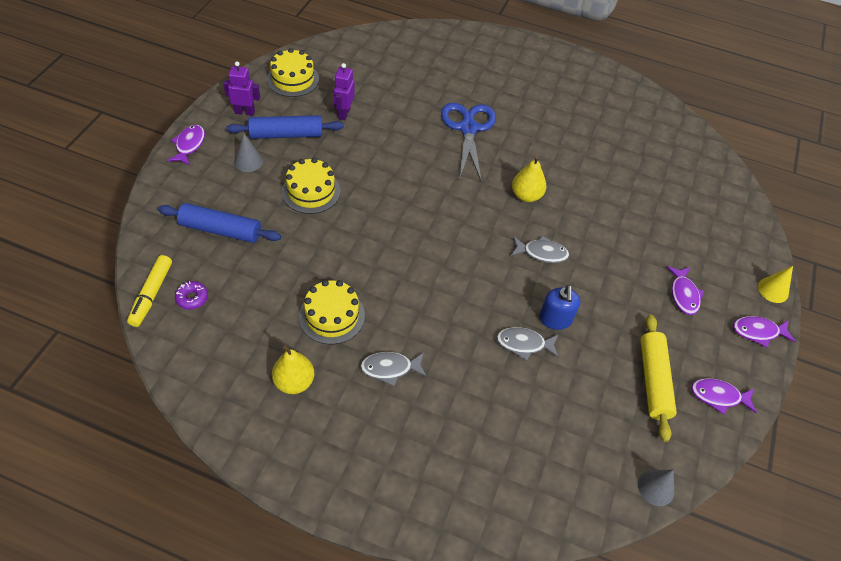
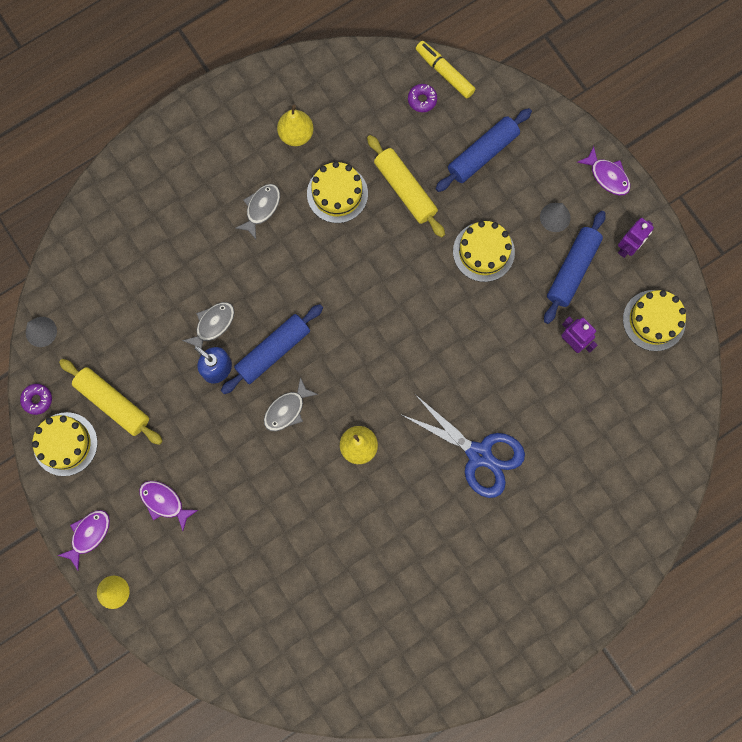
camera: 130 degrees right, 25 degrees up
purple fish [691,378,757,414] -> yellow cake [32,412,98,476]
none -> purple donut [20,384,52,415]
none -> blue rolling pin [221,304,323,394]
none -> yellow rolling pin [367,135,445,238]

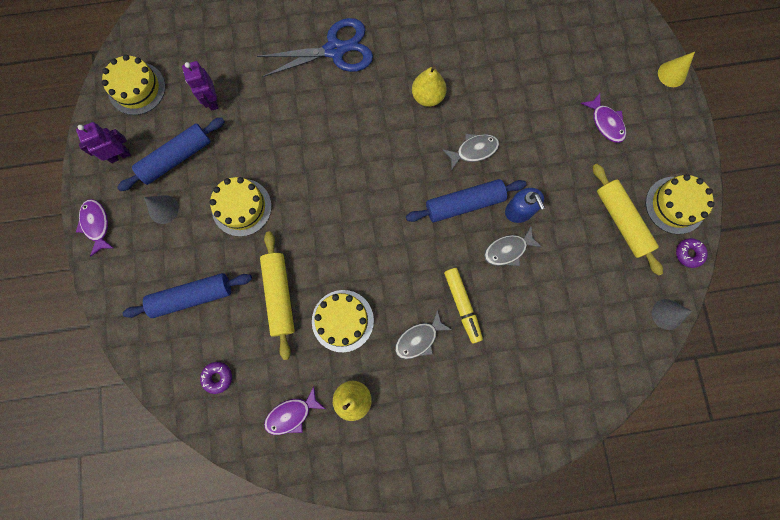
camera: 155 degrees left, 0 degrees up
purple fish [57,510,110,570] -> purple fish moved to [264,386,326,435]
blue scissors [400,394,525,498] -> blue scissors turned 105 degrees clockwise [257,18,373,77]
yellow marker [416,41,475,98] -> yellow marker moved to [444,268,483,344]

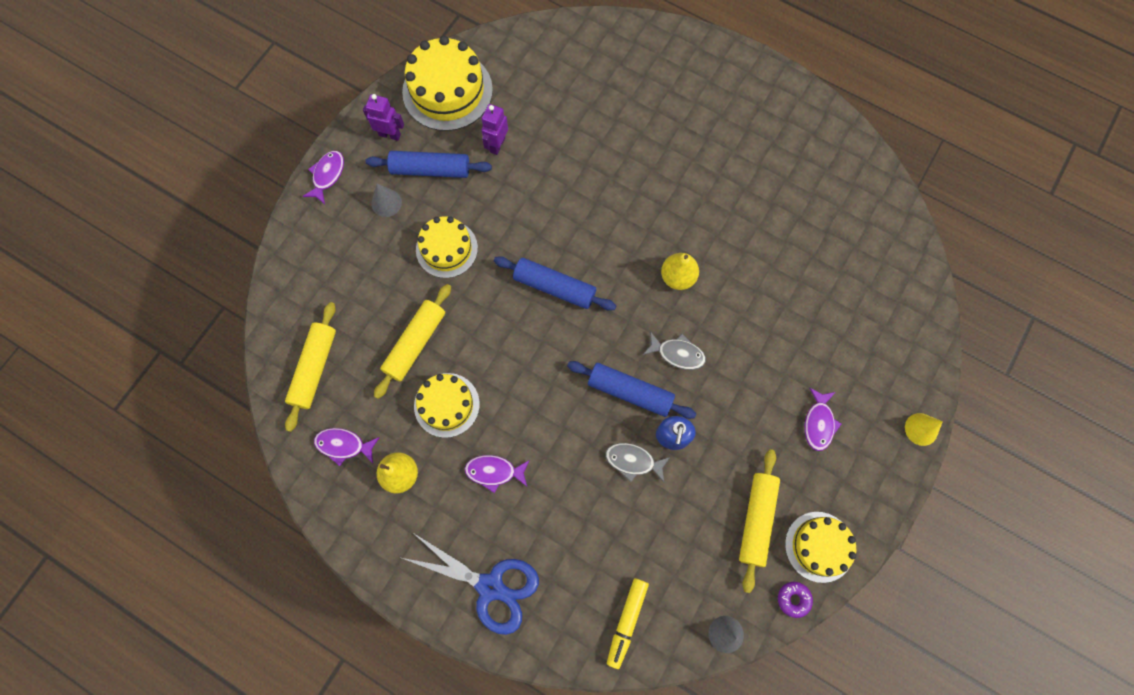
camera: 40 degrees right, 5 degrees down
yellow cake [102,54,165,115] -> yellow cake [402,36,493,131], size x1.55
blue rolling pin [122,273,252,318] -> blue rolling pin moved to [494,256,616,311]
purple donut [200,362,232,394] -> yellow rolling pin [285,302,336,432]
blue scissors [257,18,373,77] -> blue scissors moved to [399,532,539,635]
grey fish [395,310,452,359] -> purple fish [465,455,530,493]
yellow marker [444,268,483,344] -> yellow marker moved to [607,578,649,669]

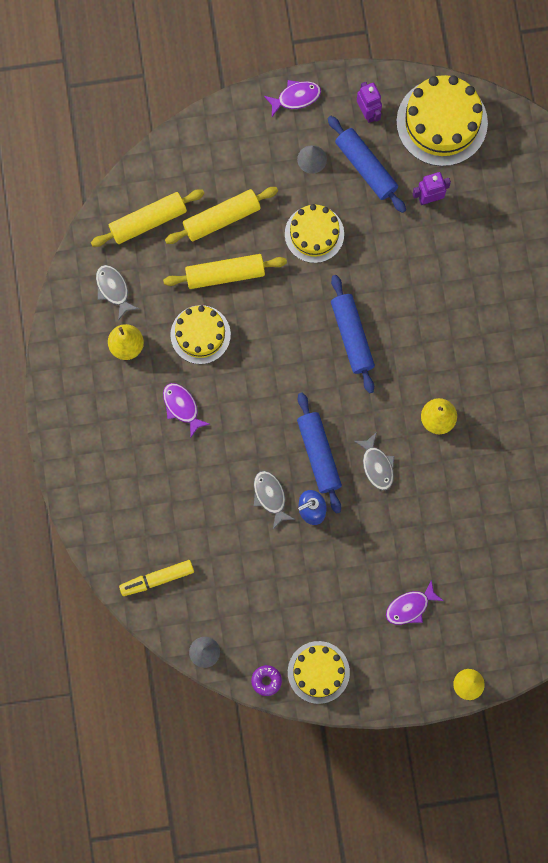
camera: 50 degrees right, 5 degrees up
purple fish [314,428,380,466] -> grey fish [96,265,139,320]
blue scissors [399,532,539,635] -> none
yellow rolling pin [739,449,780,593] -> yellow rolling pin moved to [165,187,278,244]

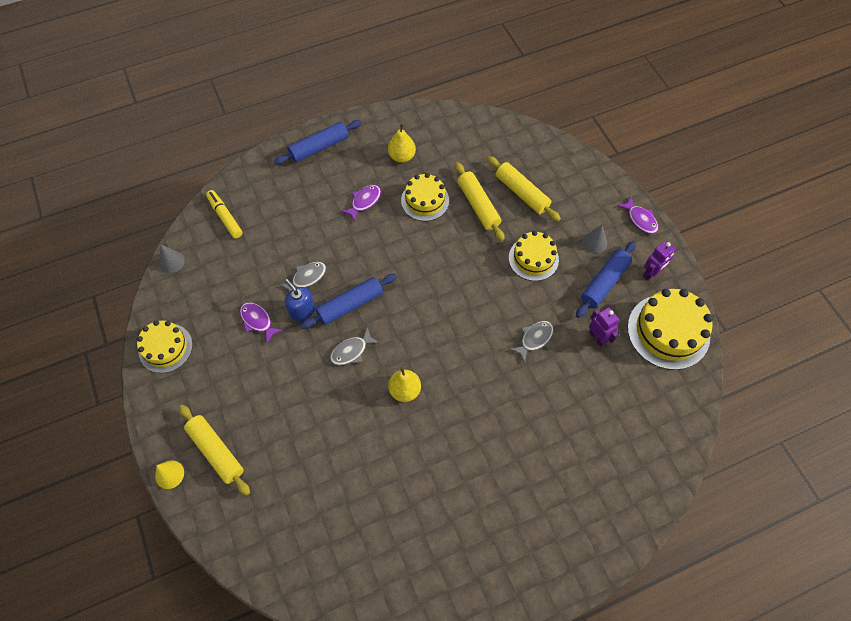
camera: 75 degrees right, 15 degrees down
yellow rolling pin [91,189,204,247] -> yellow rolling pin moved to [179,405,250,496]
grey fish [96,265,139,320] -> grey fish moved to [509,321,554,363]
purple donut [251,665,282,696] -> none
blue rolling pin [331,275,375,393] -> blue rolling pin moved to [274,120,361,165]
purple fish [386,580,444,625] -> purple fish moved to [240,302,283,343]

